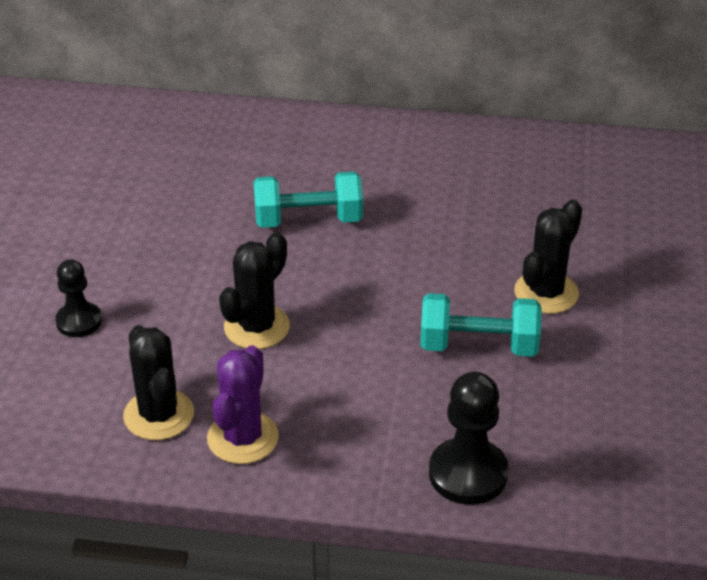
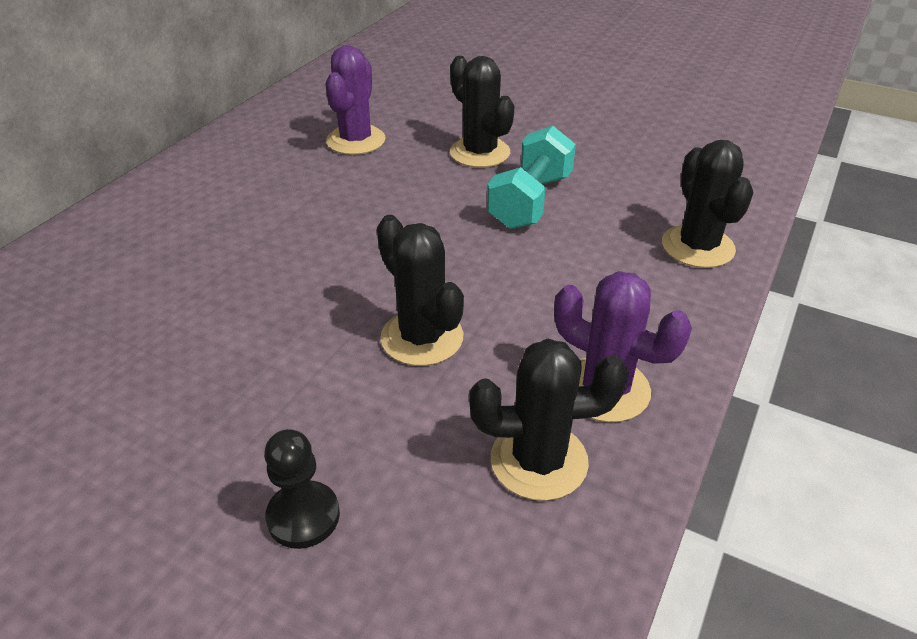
camera: 70 degrees left, 0 degrees up
turquoise dumbbell [254,172,363,228] -> none
black pawn [429,372,509,505] -> black cactus [662,140,754,268]
none -> purple cactus [326,45,386,155]

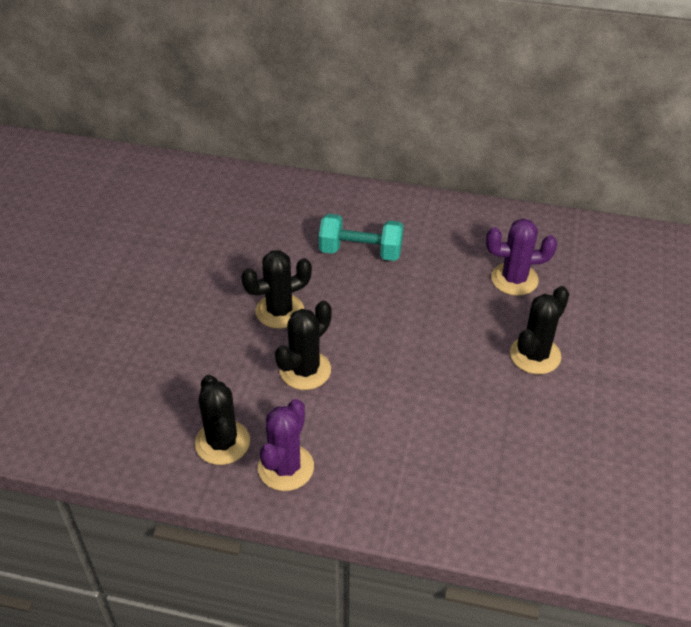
camera: 75 degrees right, 5 degrees up
black pawn [264,429,340,549] -> none
turquoise dumbbell [487,126,576,229] -> turquoise dumbbell moved to [319,214,403,261]
black cactus [662,140,754,268] -> black cactus moved to [241,250,312,329]

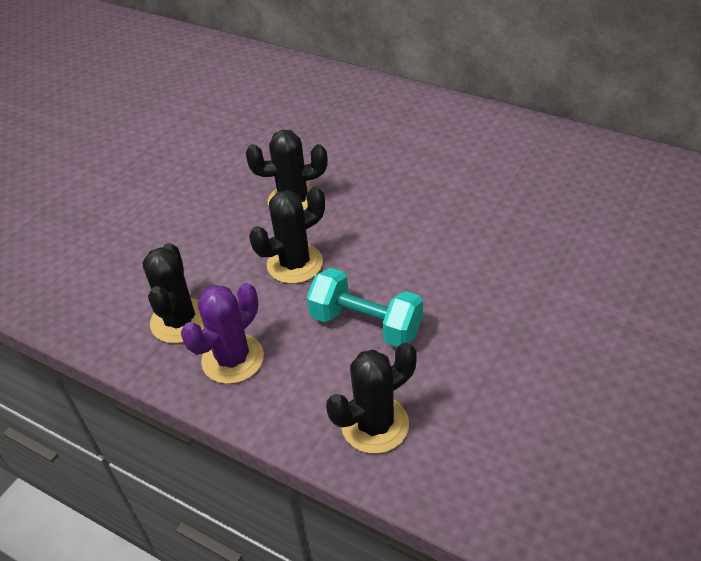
camera: 20 degrees right, 0 degrees up
turquoise dumbbell [319,214,403,261] -> turquoise dumbbell moved to [307,268,423,347]
purple cactus [486,218,557,296] -> none
black cactus [510,286,569,374] -> black cactus moved to [326,342,416,454]

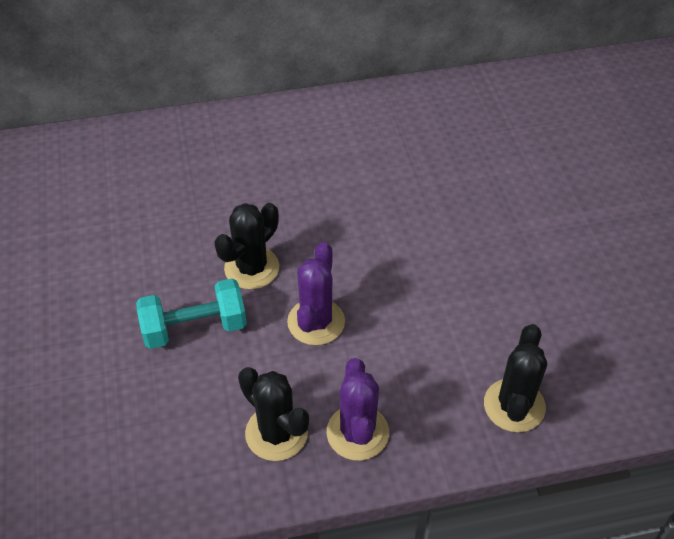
camera: 45 degrees left, 5 degrees up
black cactus [249,186,325,284] -> purple cactus [287,242,345,345]
turquoise dumbbell [307,268,423,347] -> turquoise dumbbell moved to [136,278,247,349]

